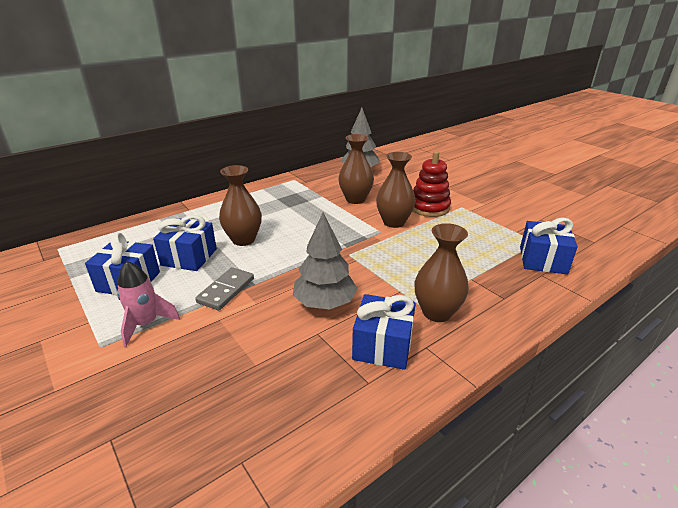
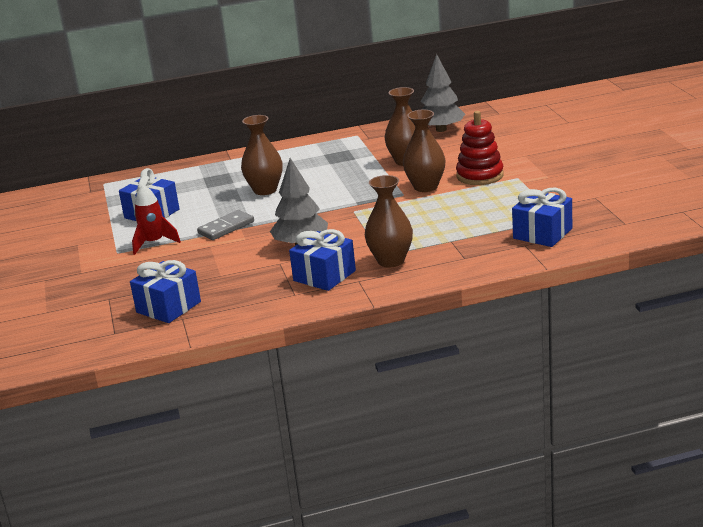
camera: 25 degrees right, 5 degrees down
pink rocket [117,261,180,347] -> red rocket [132,185,181,255]
blue gift [153,215,217,271] -> blue gift moved to [130,260,201,323]

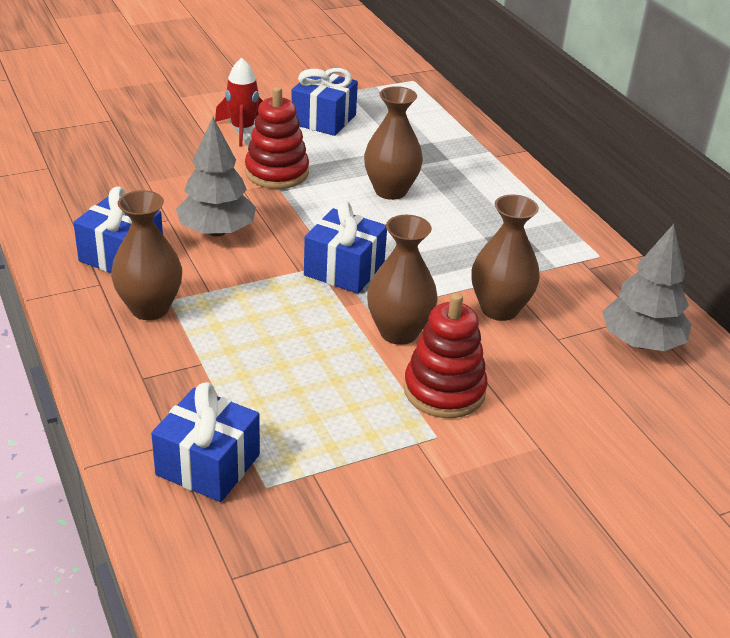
camera: 75 degrees right, 10 degrees up
blue gift [130,260,201,323] -> blue gift moved to [304,201,387,294]
grey domino [197,210,254,240] -> red stacking toy [245,87,309,189]

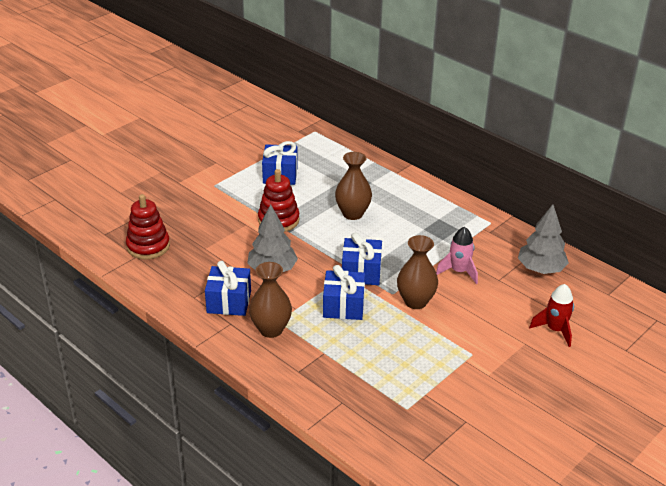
camera: 20 degrees left, 0 degrees up
blue gift [151,382,260,502] -> blue gift moved to [323,265,365,320]
red rocket [215,58,263,147] -> red rocket moved to [529,284,574,347]
red stacking toy [404,293,488,418] -> red stacking toy moved to [126,194,170,259]
brown vase [472,194,540,321] -> pink rocket [436,226,478,284]

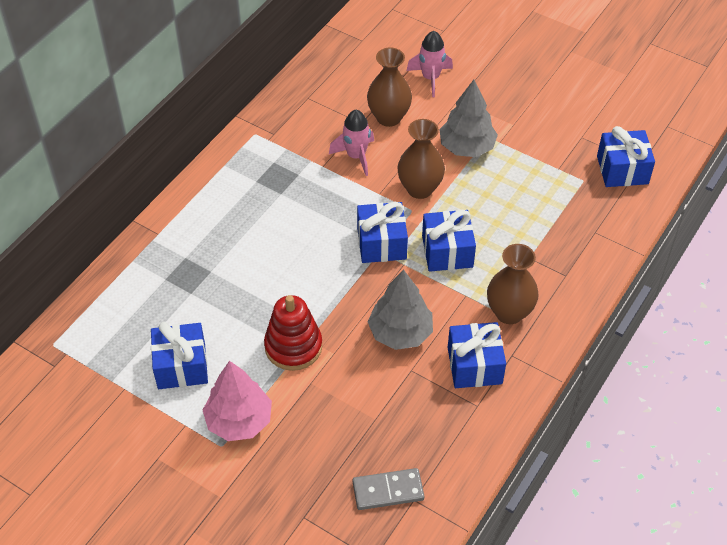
camera: 100 degrees left, 15 degrees up
red stacking toy [126,194,170,259] -> grey domino [353,468,424,510]
brown vase [335,152,372,220] -> brown vase moved to [367,47,412,127]
grey tree [518,204,569,274] -> grey tree moved to [439,80,498,157]
red rocket [529,284,574,347] -> pink rocket [406,31,453,97]
none -> pink tree [203,361,272,441]
none -> blue gift [597,126,655,187]

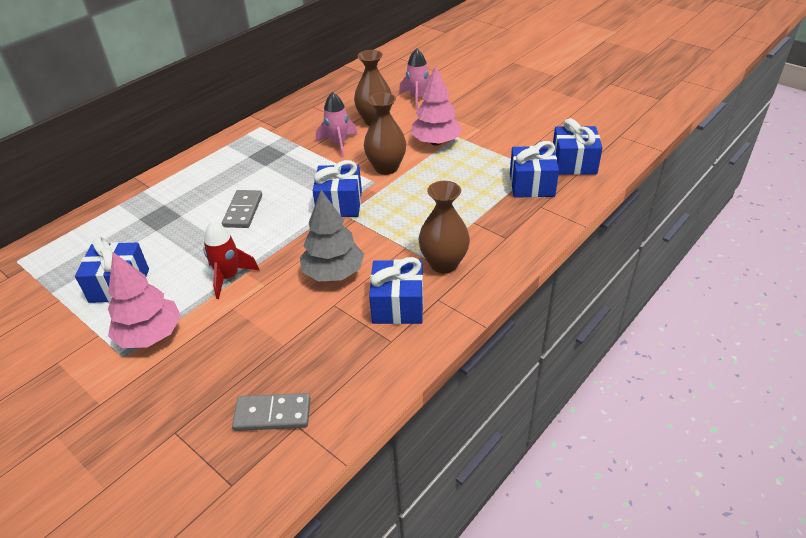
camera: 10 degrees right, 10 degrees down
red stacking toy [264,295,322,371] -> red rocket [203,221,259,299]
blue gift [422,210,476,272] -> blue gift moved to [510,141,559,198]
grey tree [439,80,498,157] -> pink tree [411,65,462,146]
none -> grey domino [222,190,262,228]

